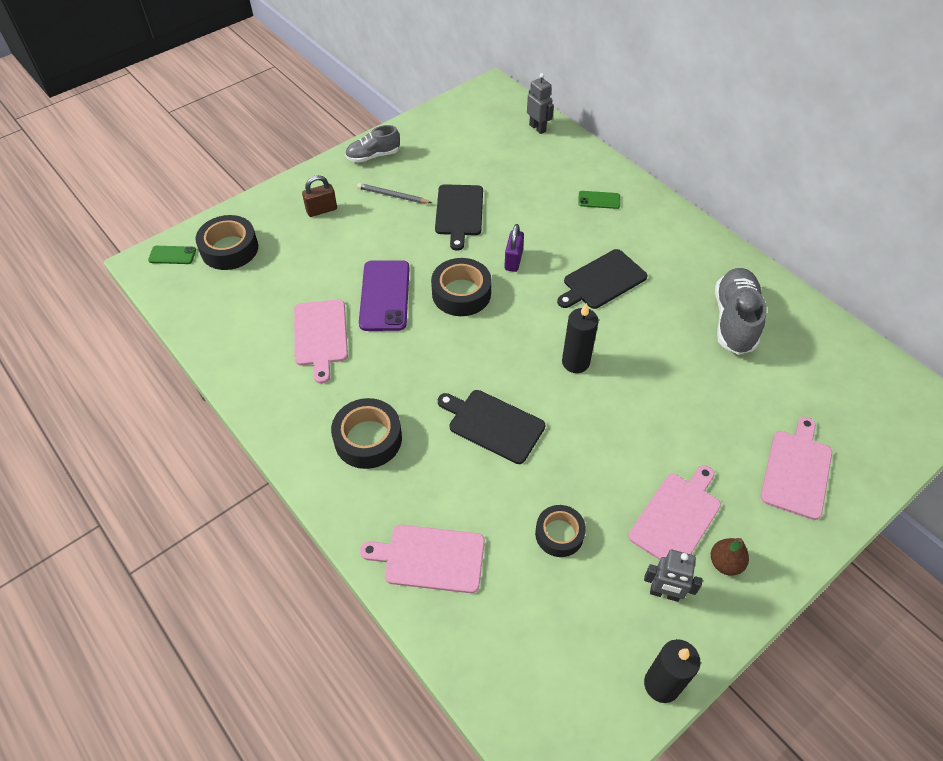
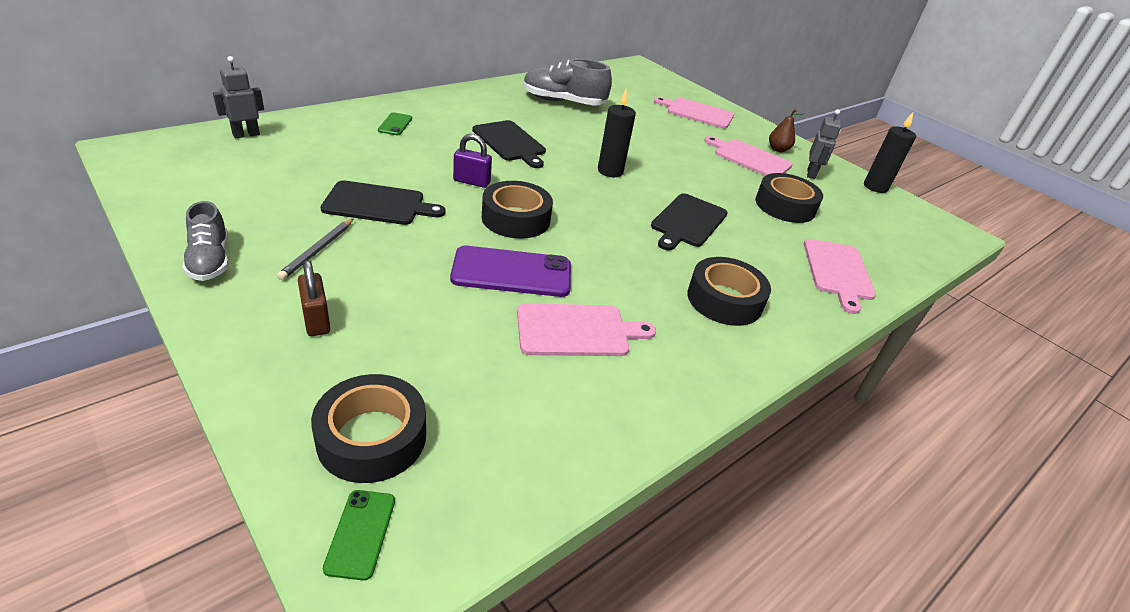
camera: 95 degrees left, 15 degrees down
black tape [535,505,586,557] -> black tape [755,173,823,223], size x1.50

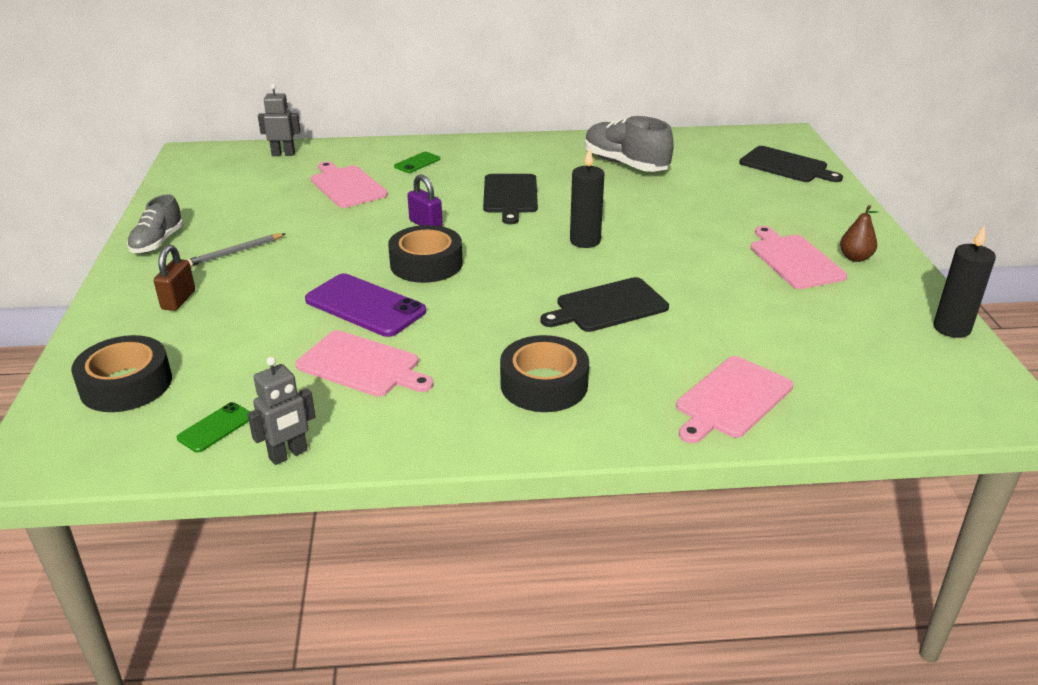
camera: 40 degrees right, 5 degrees down
black cutting board [321,180,445,225] -> black cutting board moved to [739,146,843,182]
green phone [323,490,395,581] -> green phone moved to [177,402,250,453]
pink cutting board [654,97,734,129] -> pink cutting board moved to [311,161,388,208]
black tape [755,173,823,223] -> none
grey robot [807,109,841,179] -> grey robot moved to [247,357,316,465]

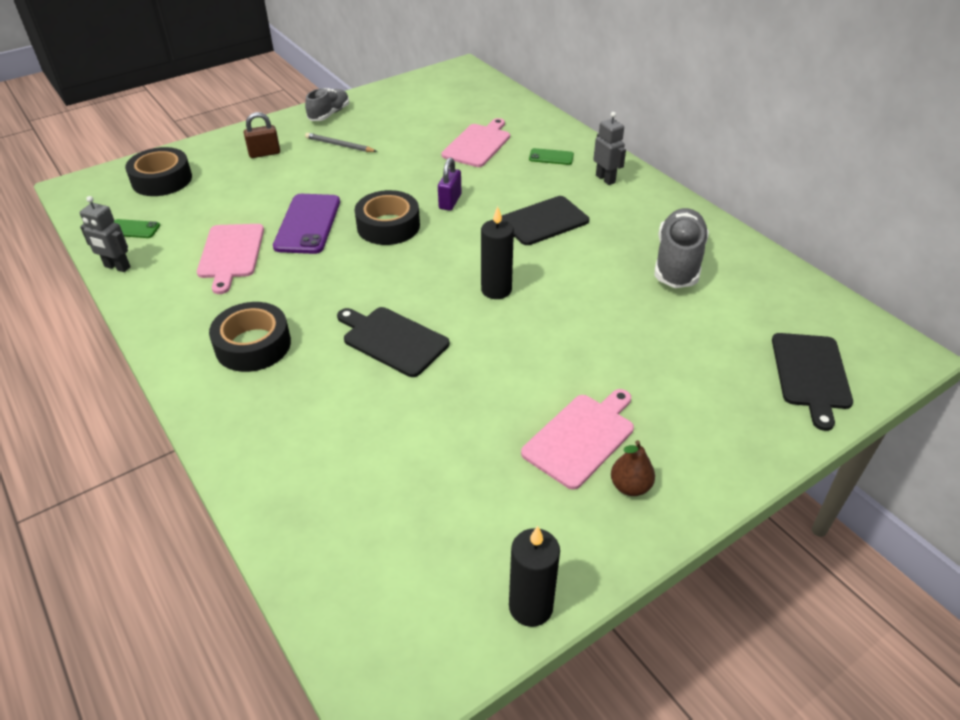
camera: 60 degrees right, 10 degrees up
grey shoe [127,194,184,253] -> grey shoe turned 135 degrees clockwise [305,88,349,121]
grey robot [258,84,301,156] -> grey robot moved to [593,112,626,185]
pink cutting board [676,356,793,443] -> none

